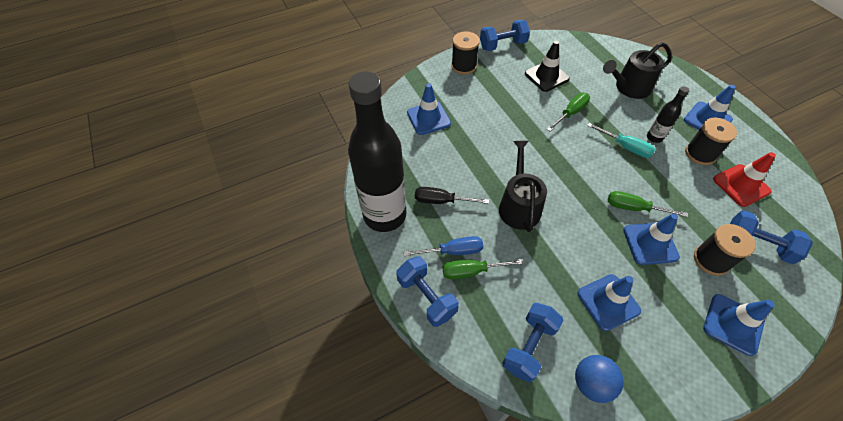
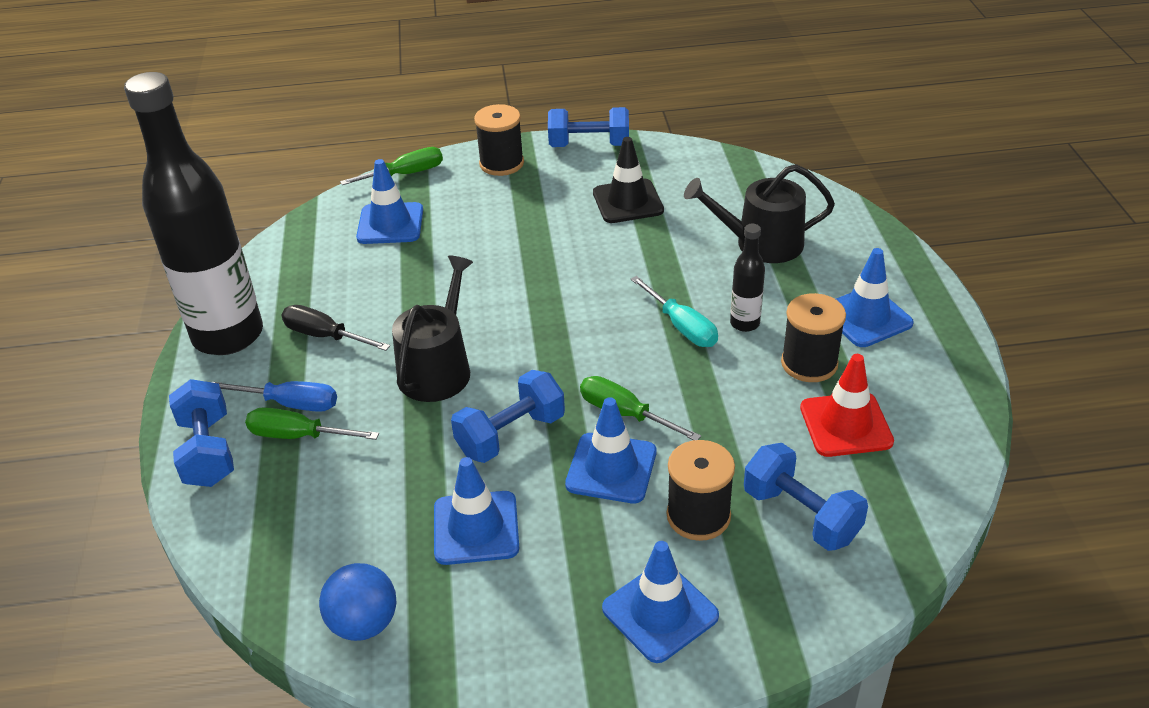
camera: 20 degrees right, 15 degrees down
blue dumbbell [502,303,563,382] -> blue dumbbell moved to [451,370,565,463]
green screwdriver [547,93,590,131] -> green screwdriver moved to [340,147,443,185]

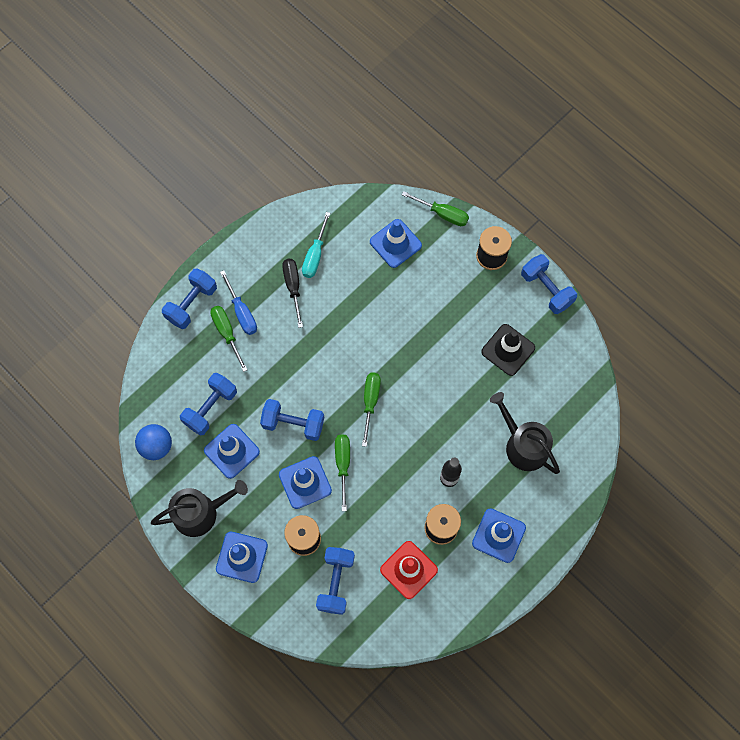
camera: 50 degrees right, 30 degrees up
black bottle [124,72,263,355] -> none
black watering can [392,256,473,402] -> black watering can moved to [151,480,248,537]
turquoise screwdriver [631,276,718,347] -> turquoise screwdriver moved to [302,212,330,278]
none -> blue dumbbell [180,373,237,436]
none -> green screwdriver [362,373,381,447]

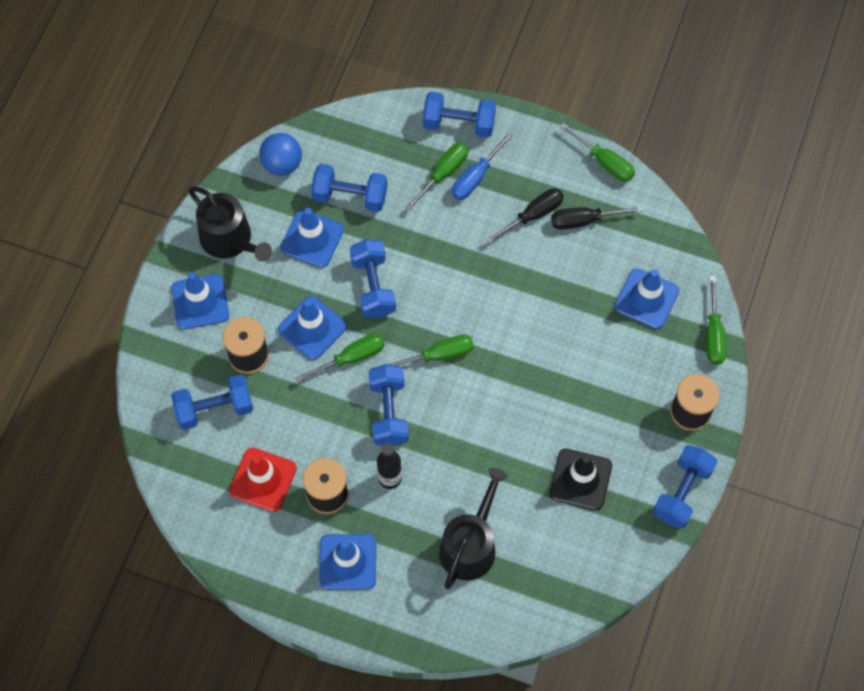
camera: 65 degrees right, 5 degrees down
turquoise screwdriver [302,212,330,278] -> black screwdriver [551,206,643,230]
none -> blue dumbbell [369,364,409,446]
none -> green screwdriver [560,123,635,182]

